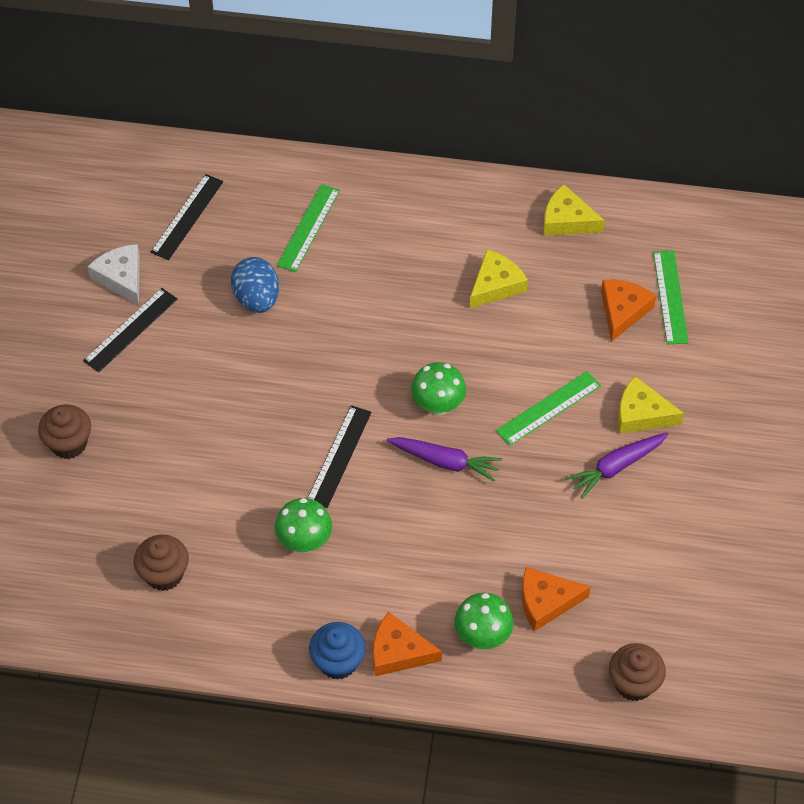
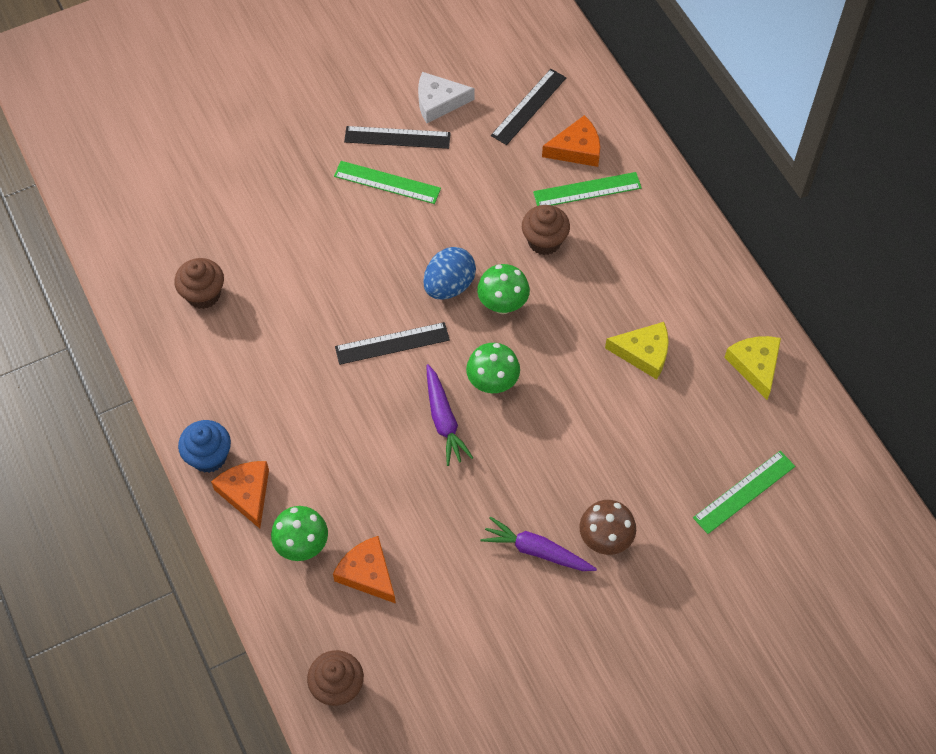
camera: 55 degrees right, 5 degrees up
brown cupcake [38,405,91,459] -> brown cupcake moved to [522,205,570,255]
white cheese [88,244,140,305] -> white cheese turned 120 degrees counterclockwise [418,72,475,123]
black ruler [151,174,223,260] -> black ruler turned 45 degrees counterclockwise [491,69,566,145]
blue egg [231,257,279,313] -> blue egg moved to [423,247,476,300]
green mushroom [275,498,332,553] -> green mushroom moved to [477,264,530,314]
green ruler [496,371,601,446] -> green ruler moved to [334,161,441,204]
orange cheese [601,280,656,342] -> orange cheese moved to [542,115,600,167]
yellow cheese [618,376,684,434] -> brown mushroom [579,500,636,555]

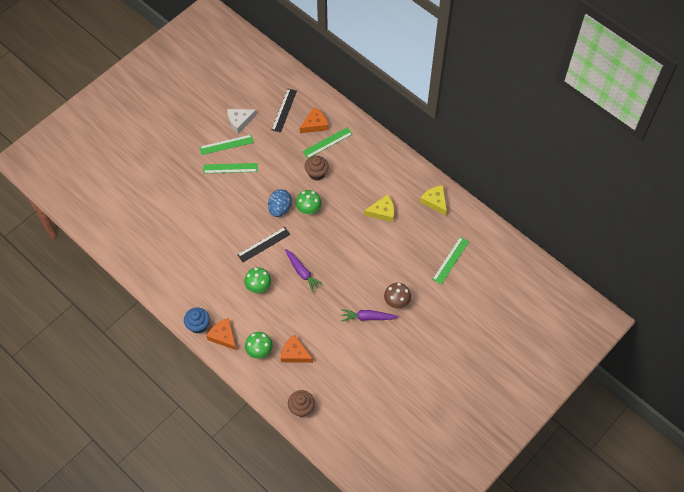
camera: 20 degrees left, 0 degrees up
brown cupcake [174,258,224,309] -> none
black ruler [344,126,451,149] -> green ruler [199,135,254,155]
green mushroom [466,343,520,393] -> green mushroom moved to [244,267,271,293]

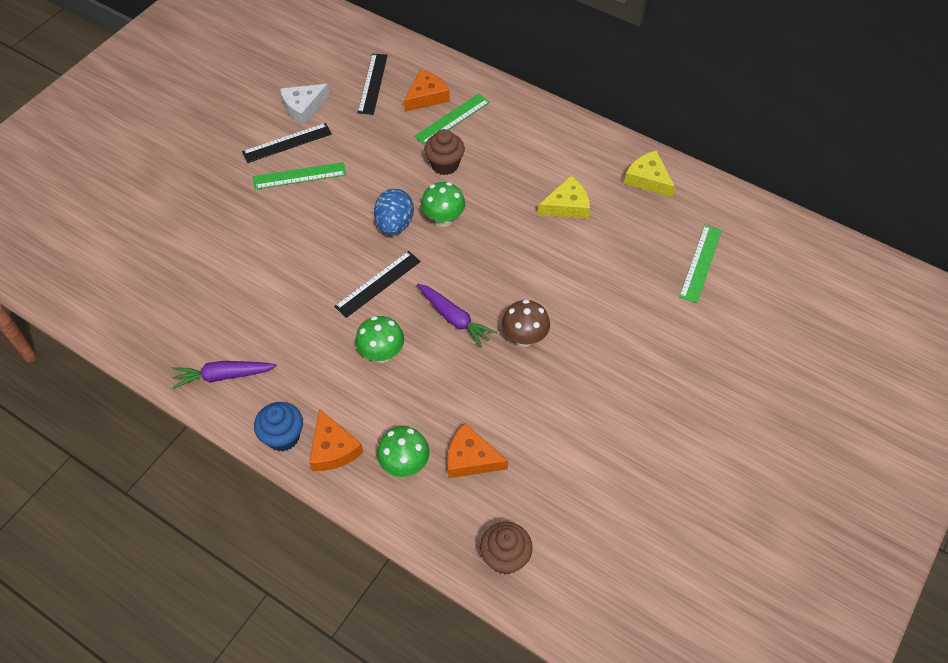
camera: 10 degrees left, 5 degrees down
green ruler [199,135,254,155] -> black ruler [242,123,332,163]
orange cheese [206,318,236,350] -> orange cheese turned 150 degrees counterclockwise [309,409,363,471]
purple carrot [341,309,399,321] -> purple carrot moved to [172,361,277,389]
brown mushroom [384,283,411,308] -> brown mushroom moved to [502,300,550,347]

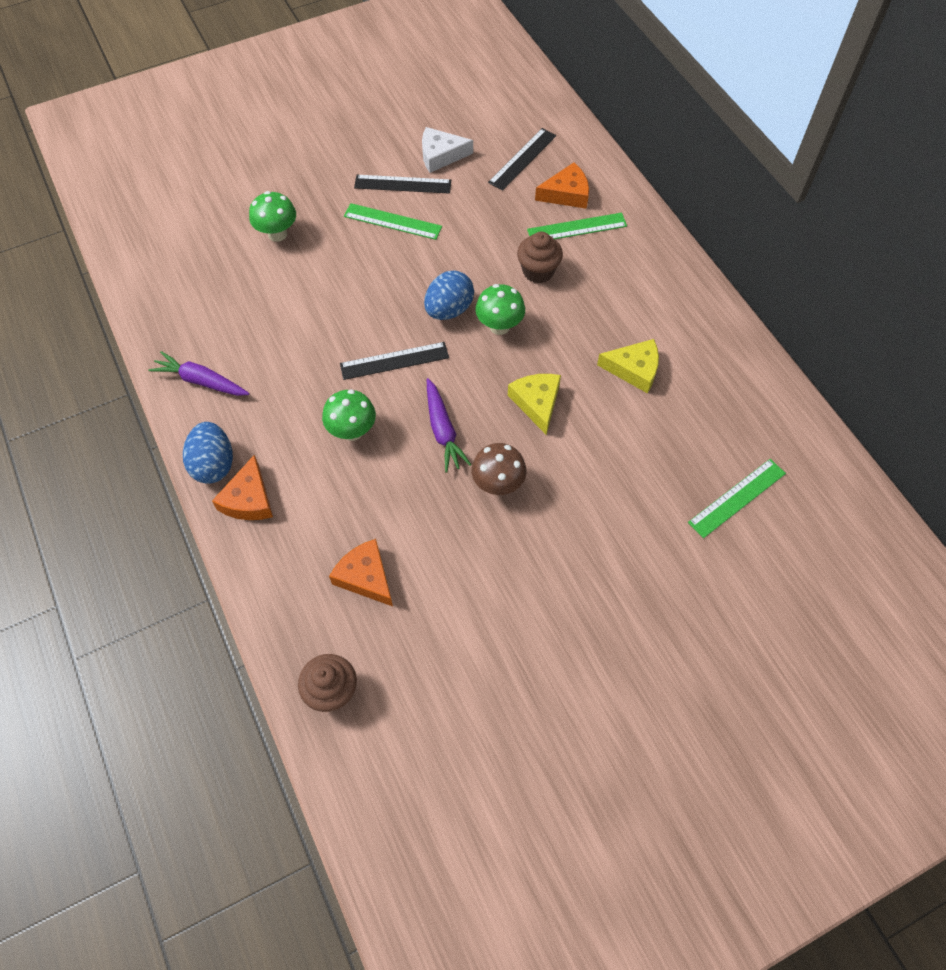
camera: 30 degrees right, 5 degrees up
blue cupcake [254,402,303,451] -> blue egg [183,422,233,484]
green mushroom [377,426,430,477] -> green mushroom moved to [249,191,296,242]
yellow cheese [624,150,675,197] -> yellow cheese moved to [508,374,561,435]

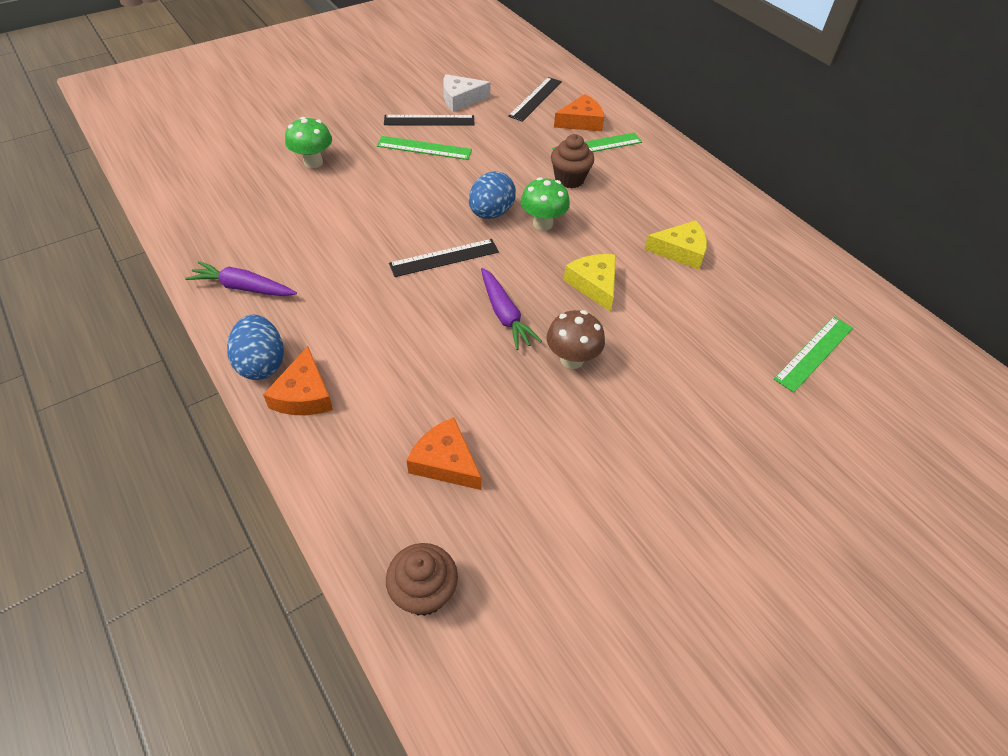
camera: 10 degrees left, 10 degrees down
green mushroom [322,389,376,441] -> none

